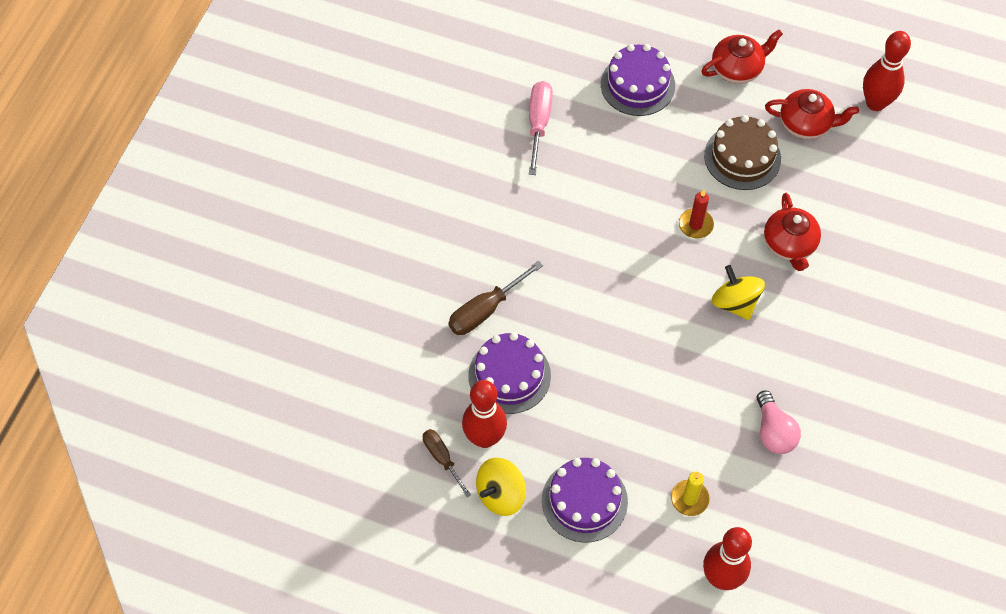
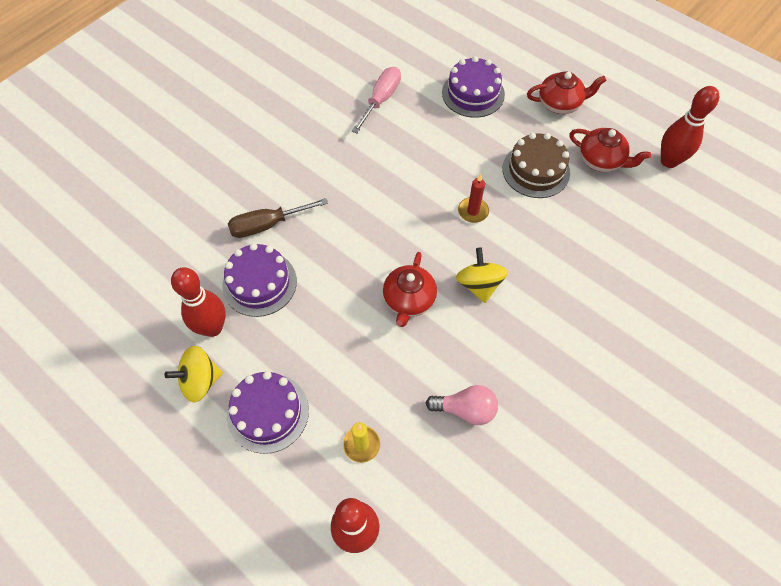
camera: 20 degrees right, 0 degrees up
brown screwdriver [423,429,471,497] -> none
pink light bulb [757,391,801,454] -> pink light bulb turned 90 degrees counterclockwise [426,385,498,425]
red teapot [764,193,821,271] -> red teapot moved to [383,252,437,327]

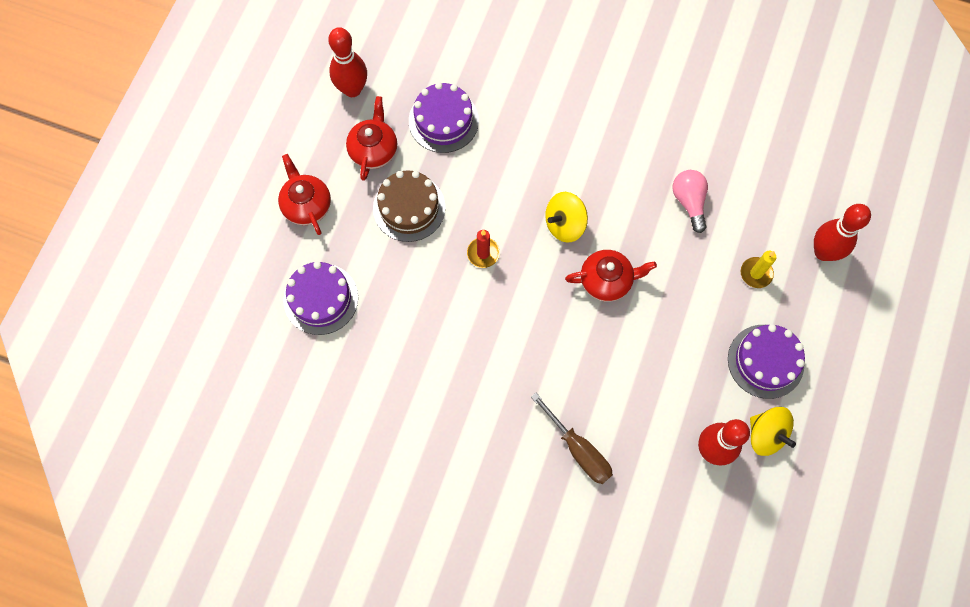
camera: 110 degrees left, 10 degrees up
purple cake [222,243,297,317] -> purple cake moved to [409,82,479,153]
pink screwdriver [352,67,401,133] -> none

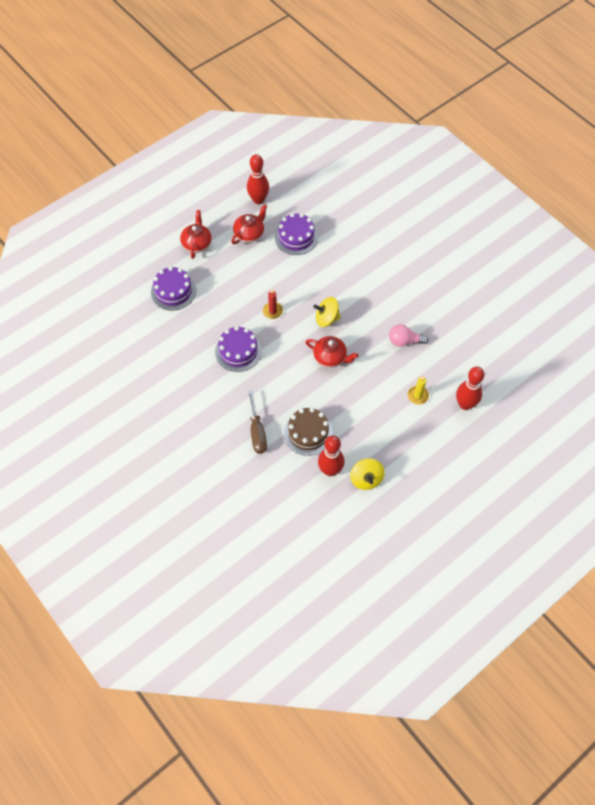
camera: 30 degrees right, 10 degrees down
brown cake [373,170,445,242] -> brown cake moved to [284,408,333,456]
pink light bulb [672,170,708,233] -> pink light bulb turned 105 degrees counterclockwise [389,324,428,347]
purple cake [728,324,805,399] -> purple cake moved to [215,326,262,372]

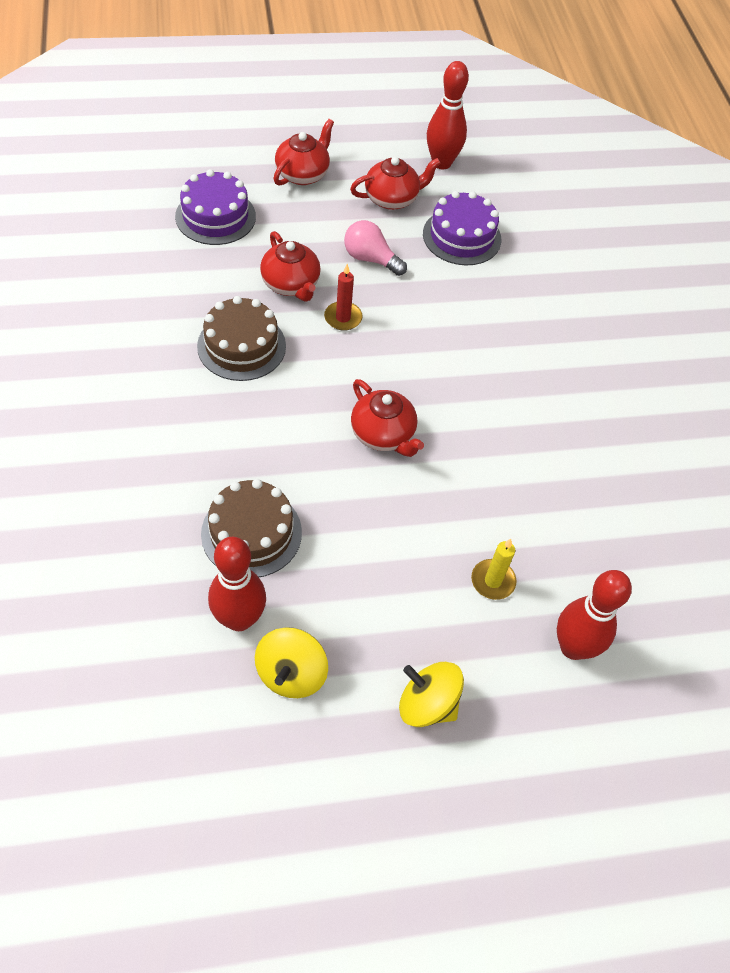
camera: 25 degrees right, 5 degrees down
purple cake [215,326,262,372] -> brown cake [197,296,286,381]
brown screwdriver [248,390,267,454] -> none
yellow spinning top [313,297,341,327] -> yellow spinning top moved to [399,662,464,727]
pink light bulb [389,324,428,347] -> pink light bulb moved to [344,220,407,276]
none -> red teapot [260,231,321,301]

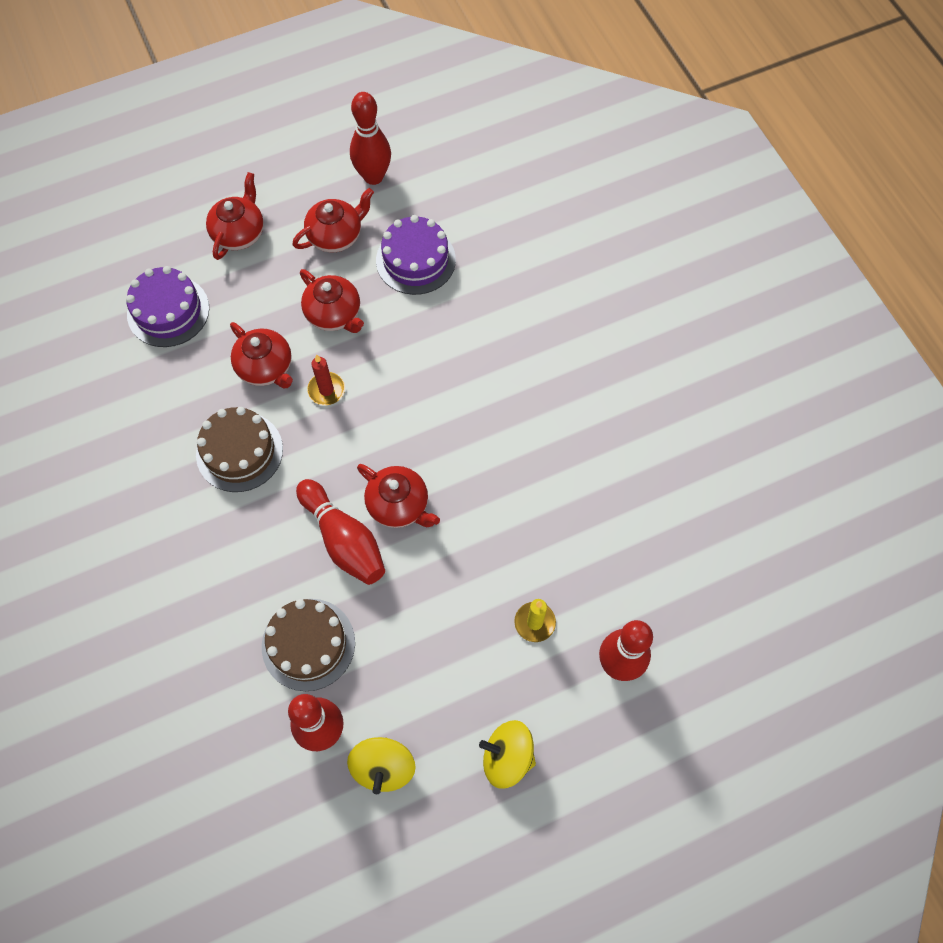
camera: 10 degrees left, 10 degrees up
pink light bulb [344,220,407,276] -> red teapot [300,269,364,333]
none -> red bowling pin [296,479,385,585]

